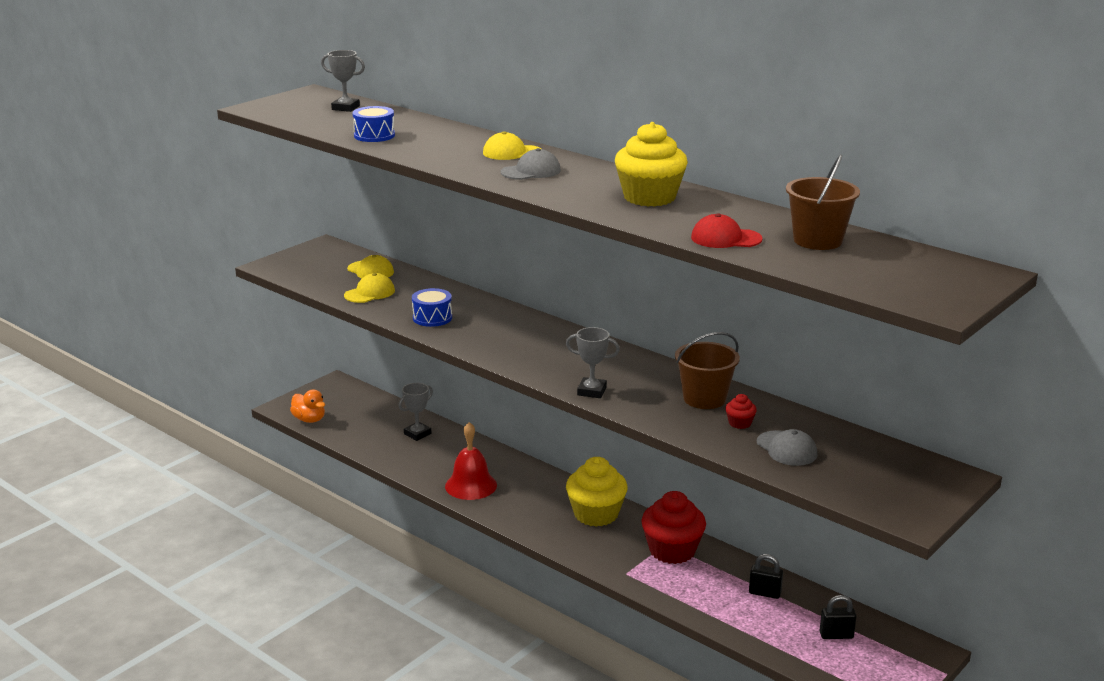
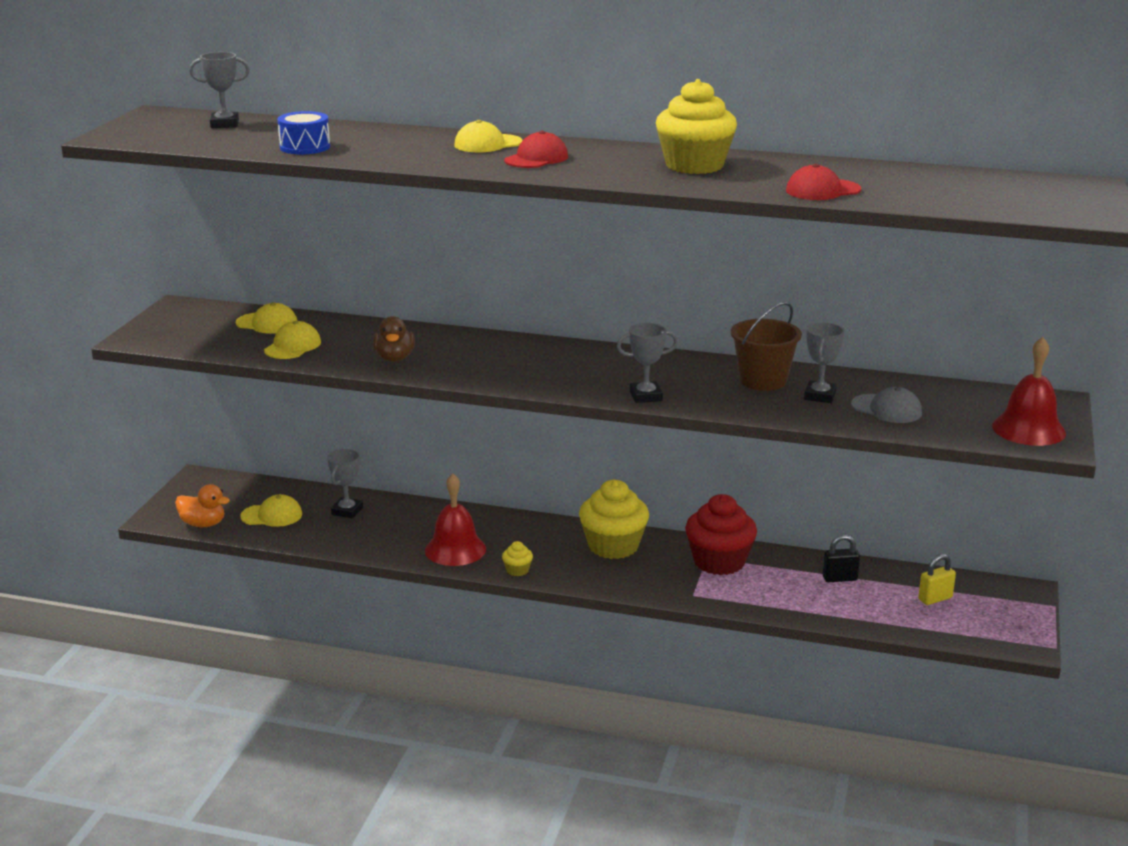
camera: 25 degrees left, 0 degrees up
blue drum [412,288,452,327] -> brown duck [373,316,415,362]
grey cap [501,148,561,180] -> red cap [504,131,568,168]
red cupcake [725,394,757,429] -> grey trophy [804,323,844,403]
brown bucket [786,154,860,250] -> none
black padlock [820,595,856,639] -> yellow padlock [918,554,956,605]
none -> yellow cap [241,494,302,527]
none -> yellow cupcake [502,541,533,576]
none -> red bell [992,337,1066,446]

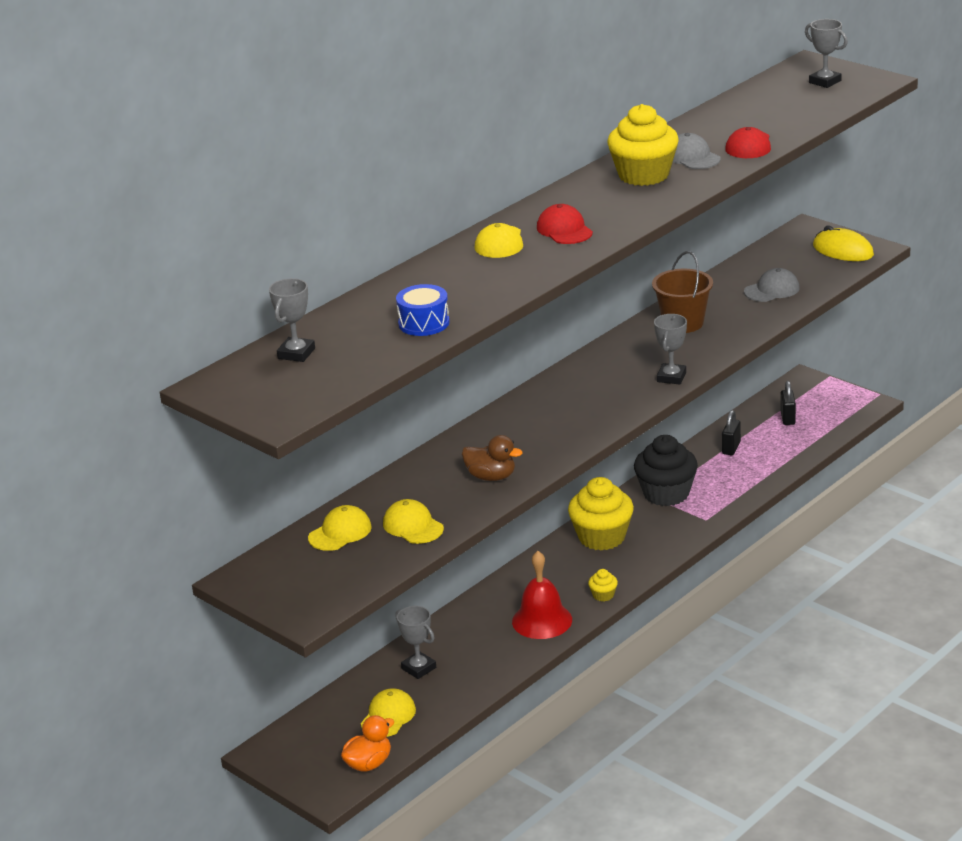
camera: 60 degrees left, 5 degrees up
red cupcake [685,494,757,575] -> black cupcake [634,435,698,506]
grey trophy [804,323,844,403] -> grey trophy moved to [805,19,848,88]
yellow padlock [918,554,956,605] -> black padlock [780,381,796,425]
red bell [992,337,1066,446] -> yellow mouse [813,226,874,261]
none -> grey cap [673,133,721,169]

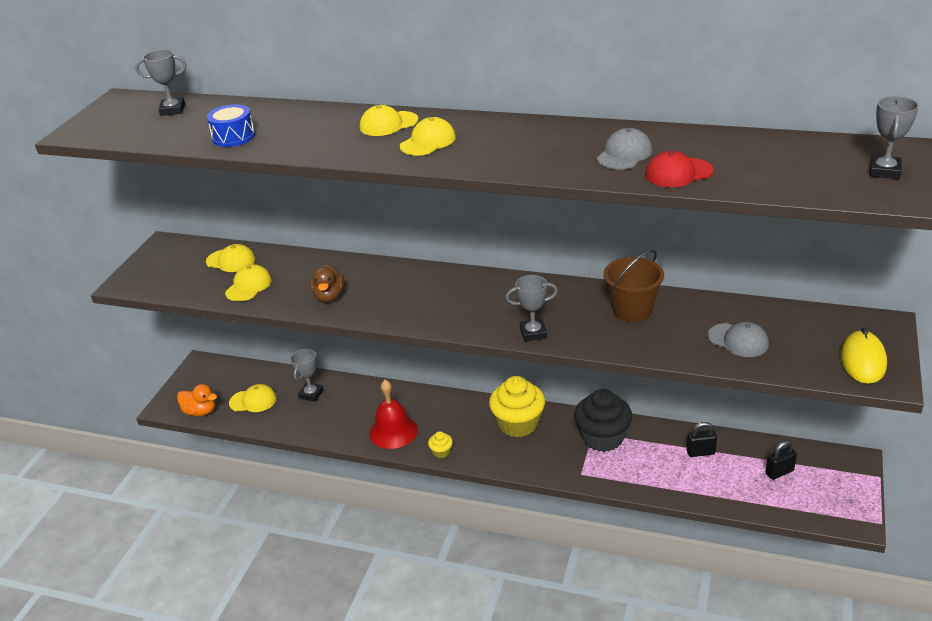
camera: 65 degrees right, 5 degrees up
red cap [537,204,593,244] -> yellow cap [400,117,456,156]
yellow cupcake [608,104,678,186] -> none

